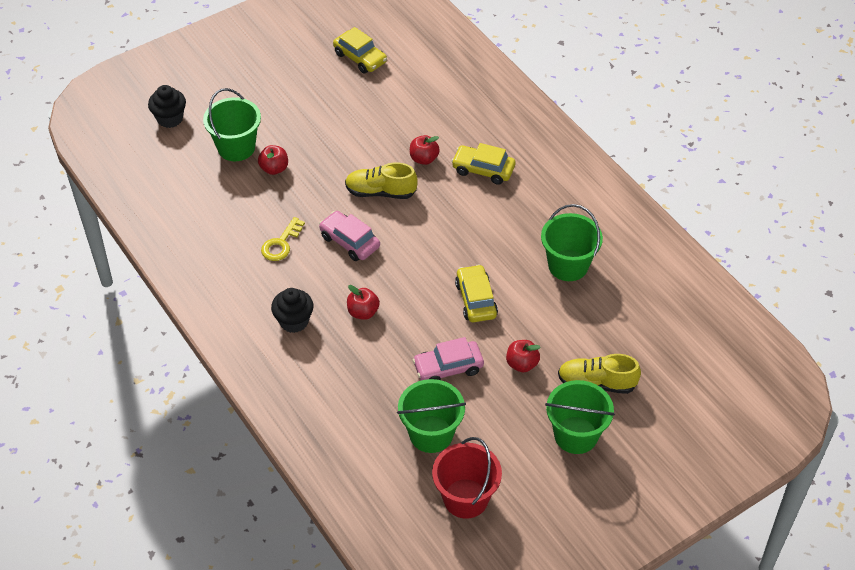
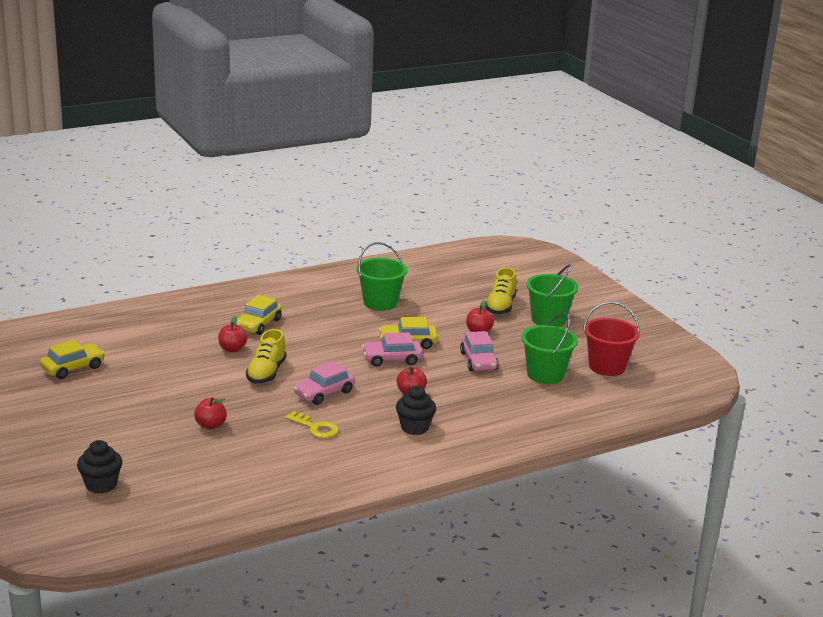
camera: 85 degrees left, 25 degrees down
green bucket [203,88,261,161] -> none
none -> pink car [362,332,423,367]

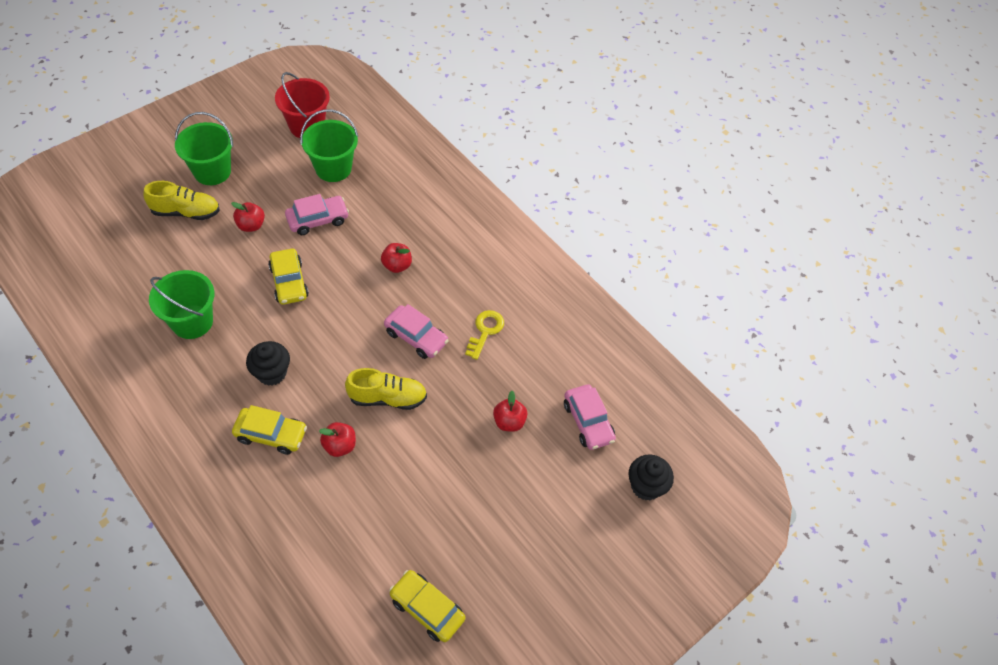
camera: 105 degrees left, 30 degrees up
pink car [362,332,423,367] -> pink car moved to [564,384,616,450]
black cupcake [396,386,436,435] -> black cupcake moved to [246,341,290,386]

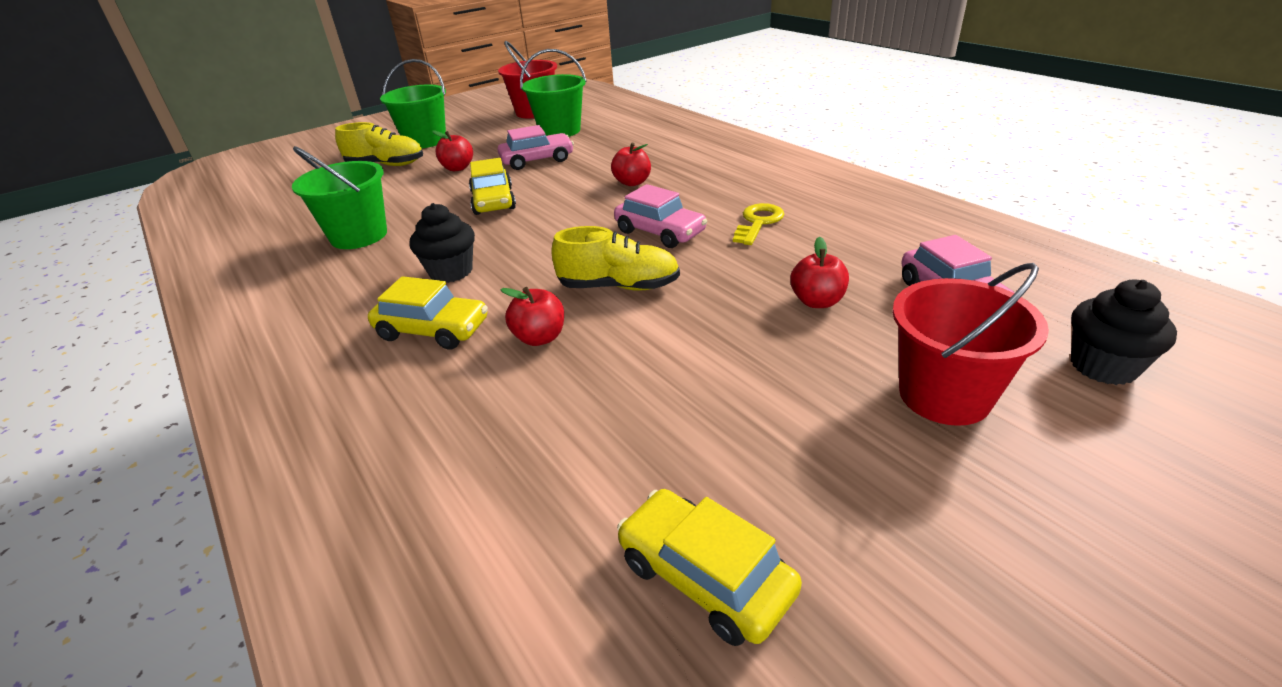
camera: 10 degrees right, 20 degrees down
none -> red bucket [892,263,1049,426]

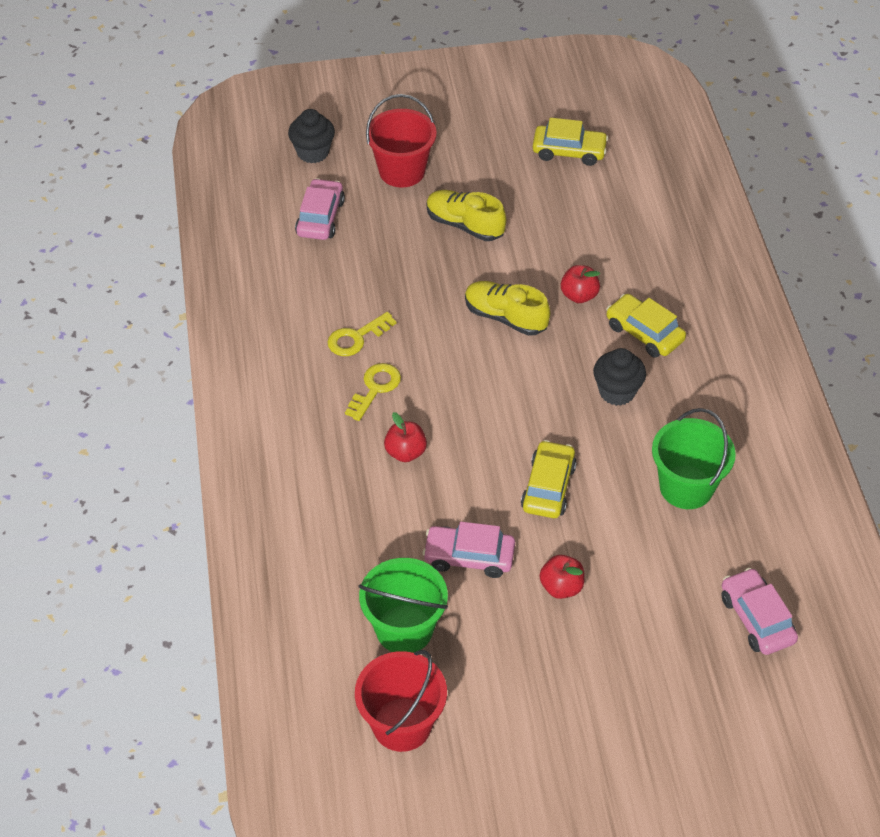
camera: 155 degrees left, 15 degrees up
yellow shoe [335,122,423,166] -> yellow shoe moved to [427,190,506,241]
green bucket [380,59,446,148] -> none
pink car [614,184,707,248] -> pink car moved to [721,568,798,655]
yellow car [617,489,802,646] -> yellow car turned 60 degrees counterclockwise [533,118,608,166]
red apple [790,237,849,308] -> none
none -> yellow key [345,363,401,421]

